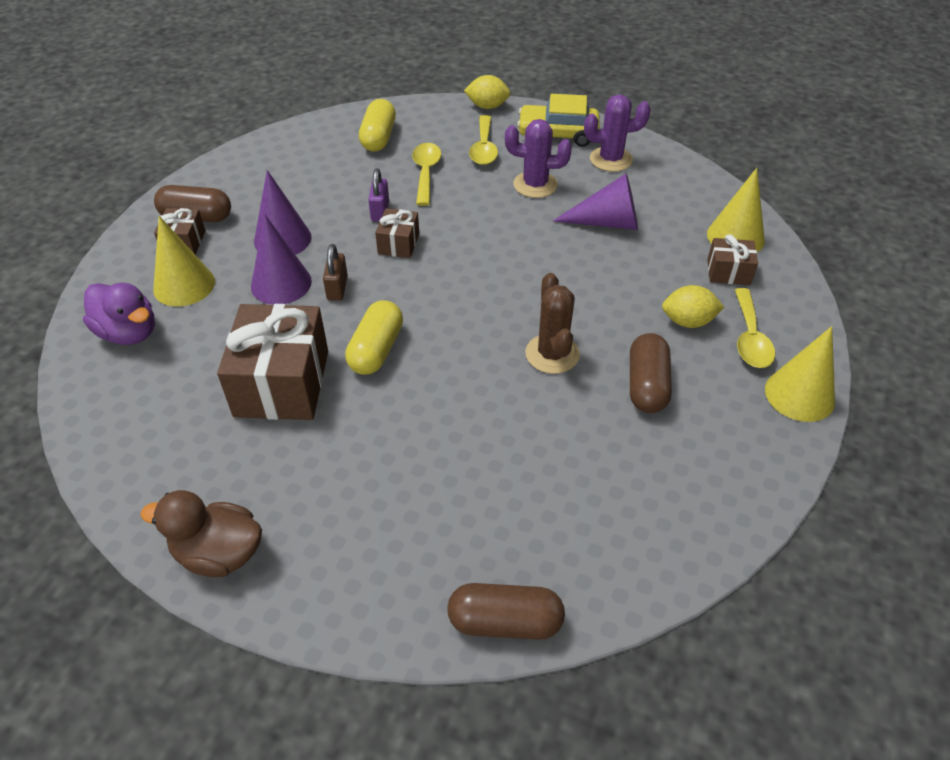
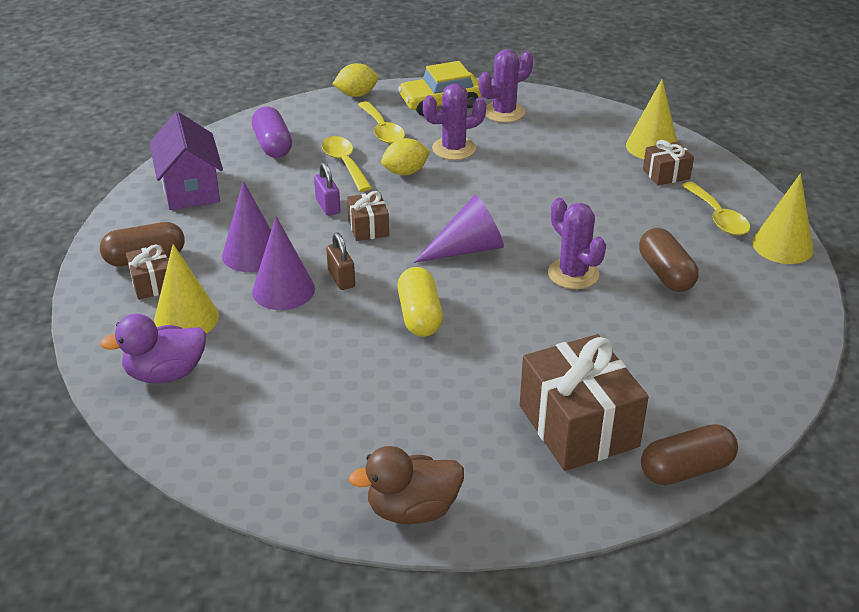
camera: 25 degrees left, 10 degrees down
purple duck [83,283,155,345] -> purple duck turned 150 degrees clockwise [100,314,206,383]
brown gift [217,304,328,420] -> brown gift moved to [520,334,649,471]
yellow capsule [359,99,396,152] -> purple capsule [252,107,292,158]
brown cactus [525,273,580,374] -> purple cactus [548,198,606,289]
purple cone [553,173,638,230] -> purple cone moved to [413,195,504,263]
yellow lemon [662,285,724,328] -> yellow lemon moved to [381,138,431,175]
none -> purple house [149,112,223,210]

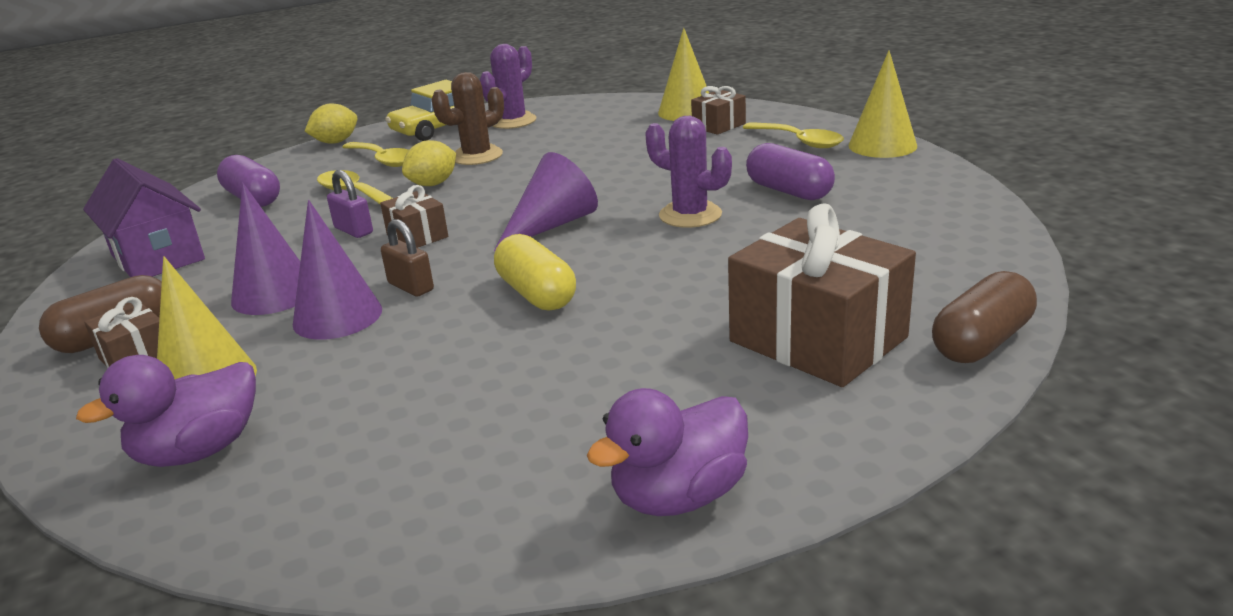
camera: 20 degrees left, 10 degrees down
brown duck [349,446,464,524] -> purple duck [587,388,748,516]
purple cactus [423,84,486,160] -> brown cactus [431,72,504,165]
brown capsule [639,228,699,292] -> purple capsule [746,143,835,200]

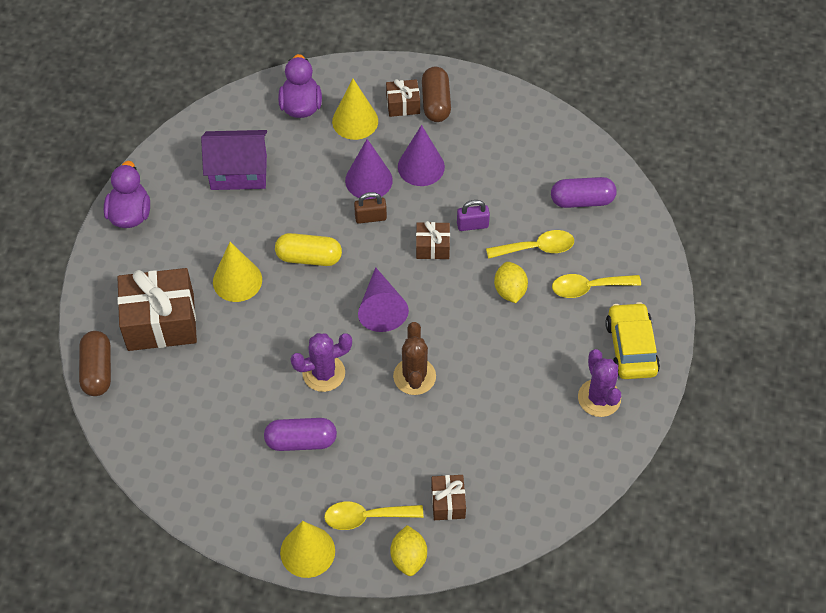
camera: 125 degrees right, 30 degrees up
purple house [83,158,205,277] -> purple house moved to [201,130,267,190]
yellow lemon [305,103,357,144] -> yellow lemon moved to [390,525,427,576]
brown cactus [431,72,504,165] -> brown cactus moved to [393,322,436,395]
yellow cone [658,28,709,121] -> yellow cone moved to [213,242,262,302]

